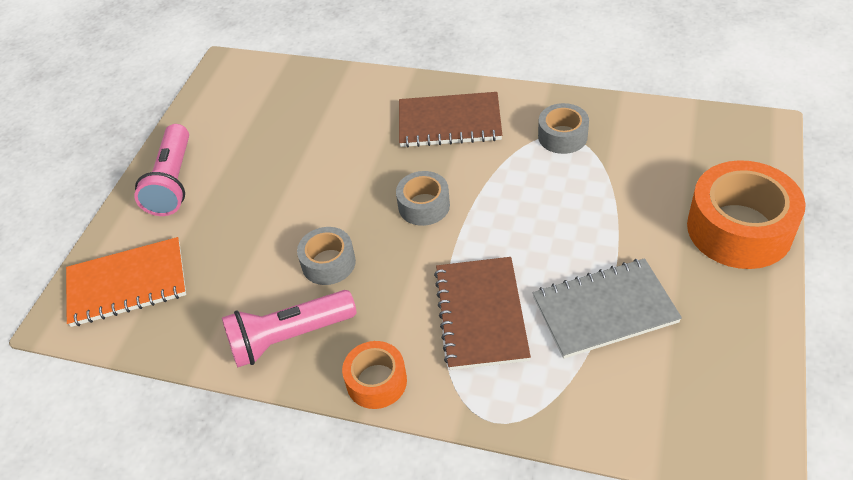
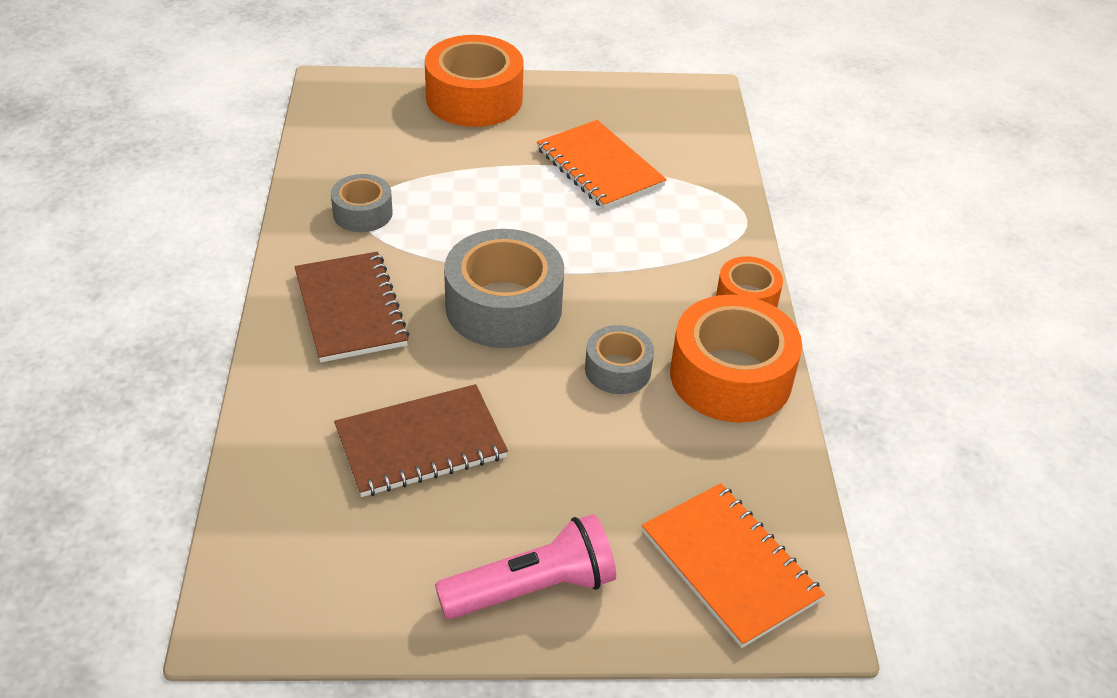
camera: 115 degrees left, 5 degrees down
pink flashlight [222,290,357,368] -> orange tape [670,295,802,423]
grey tape [396,171,450,226] -> grey tape [444,229,564,348], size x1.84
brown notebook [434,257,531,370] -> brown notebook moved to [334,384,508,497]
grey notebook [532,258,682,359] -> orange notebook [537,120,667,209]

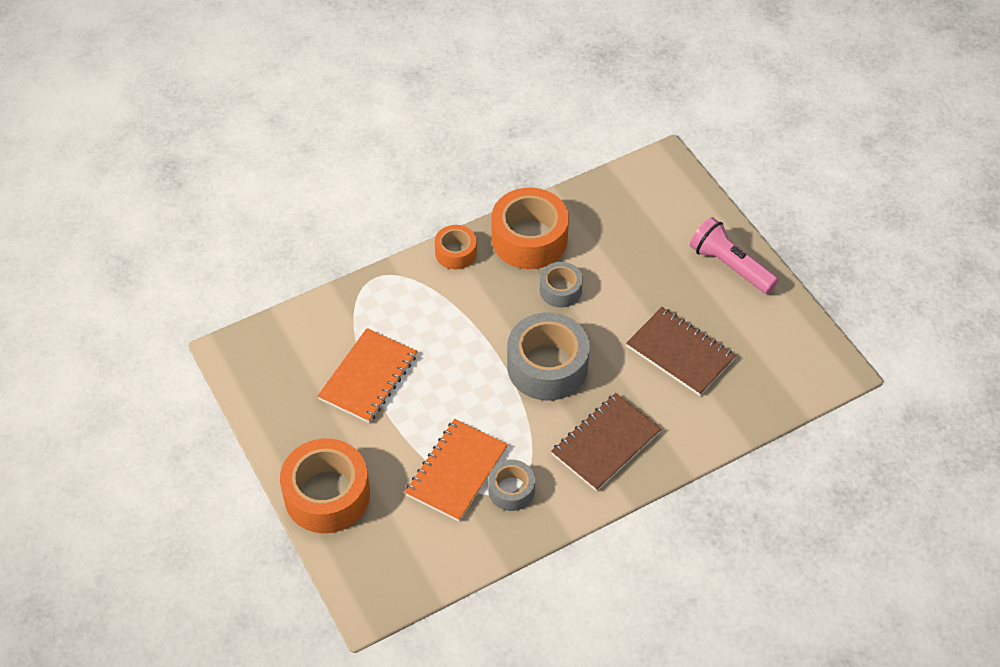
camera: 115 degrees left, 10 degrees up
orange notebook [642,483,825,648] -> orange notebook moved to [405,419,508,522]

